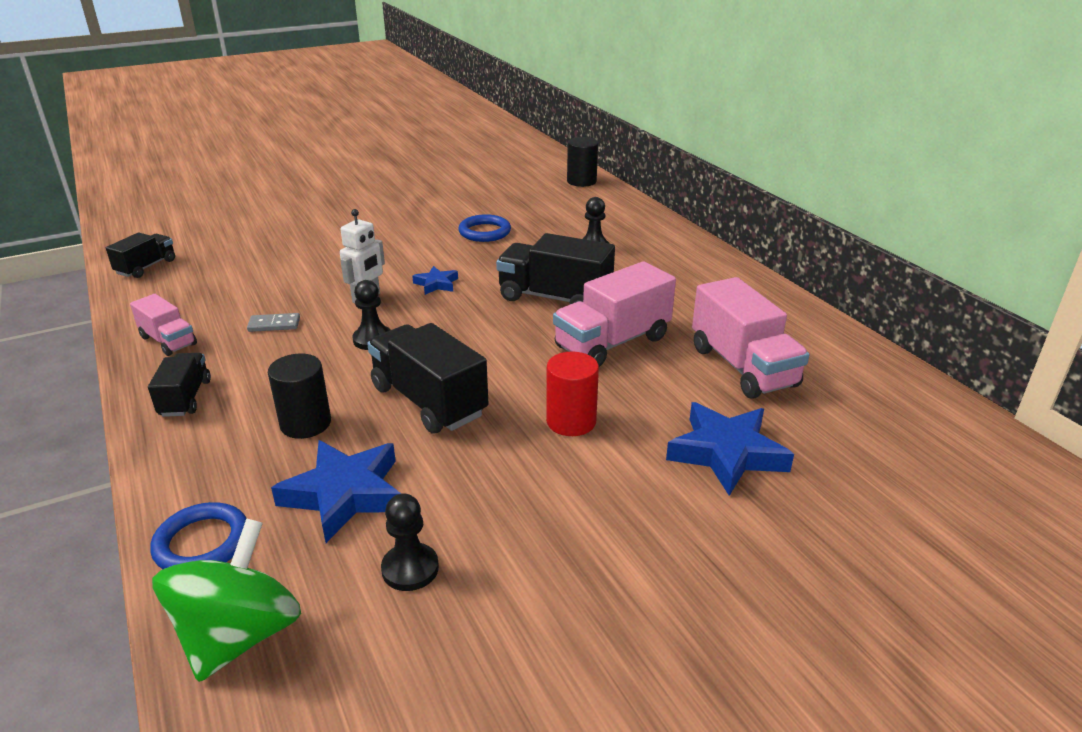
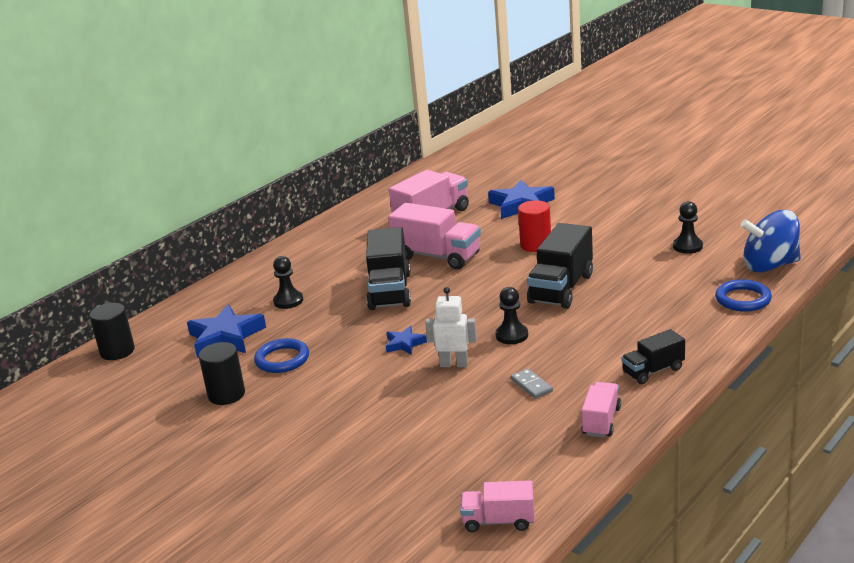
camera: 110 degrees left, 5 degrees down
black truck [106,233,175,278] -> pink truck [460,480,535,532]
green spinning top [152,518,301,682] -> blue spinning top [741,210,801,272]
black cylinder [268,353,331,439] -> black cylinder moved to [199,342,245,405]
blue star [271,440,401,543] -> blue star moved to [187,304,266,358]

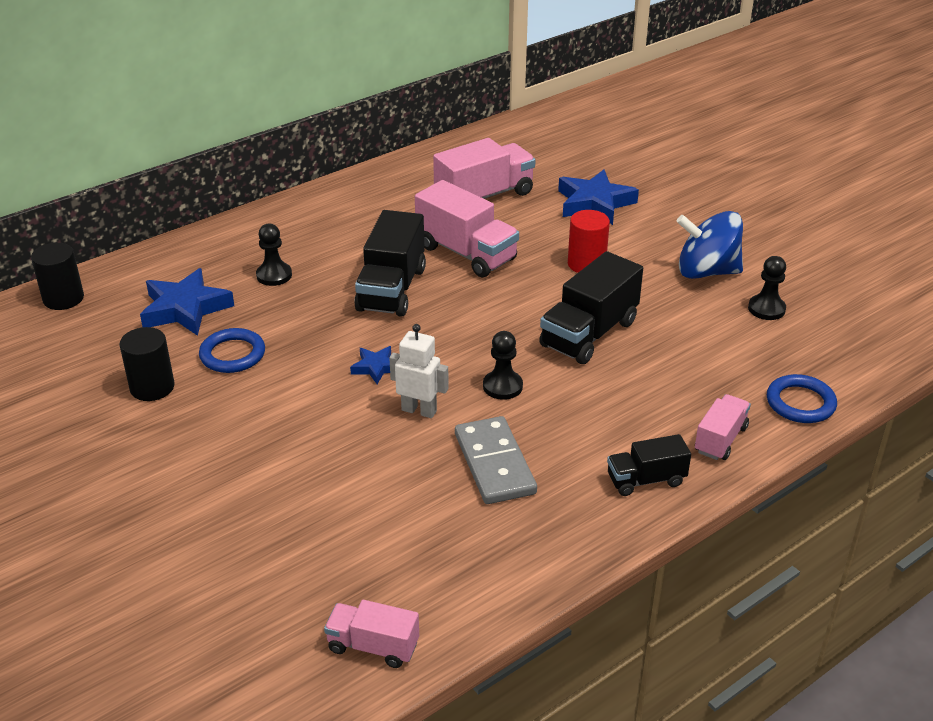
camera: 10 degrees right, 10 degrees up
grey domino [511,368,553,399] -> grey domino [455,416,537,504], size x1.99
pink truck [581,382,621,437] -> pink truck moved to [695,394,751,460]
blue spinning top [741,210,801,272] -> blue spinning top moved to [676,211,743,279]

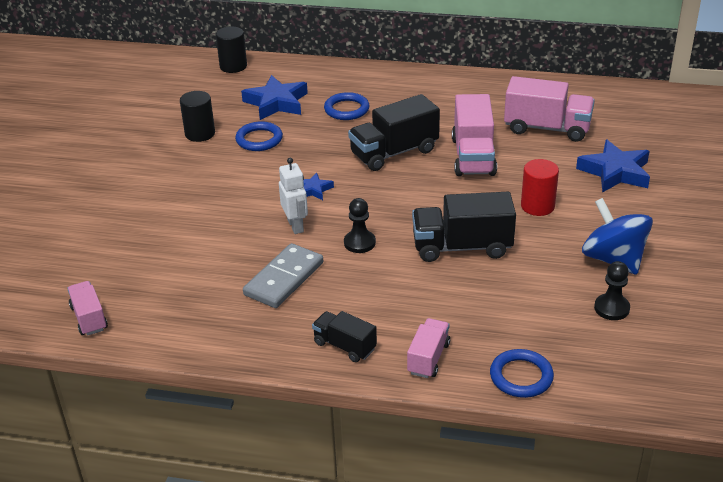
camera: 50 degrees right, 0 degrees up
black pawn [256,224,292,286] -> blue ring [324,92,370,120]
pink truck [695,394,751,460] -> pink truck turned 60 degrees counterclockwise [407,318,450,378]

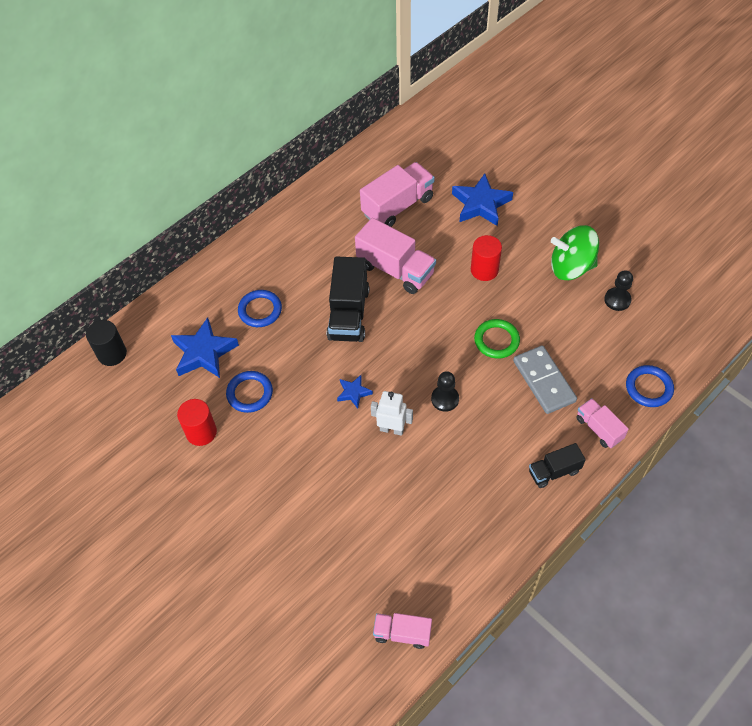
camera: 55 degrees left, 20 degrees up
black cylinder [180,91,215,142] -> red cylinder [177,399,217,446]
grey domino [243,243,323,308] -> grey domino moved to [513,346,577,414]
black truck [412,192,516,262] -> green ring [474,319,520,359]
blue spinning top [582,198,653,275] -> green spinning top [551,225,599,280]

